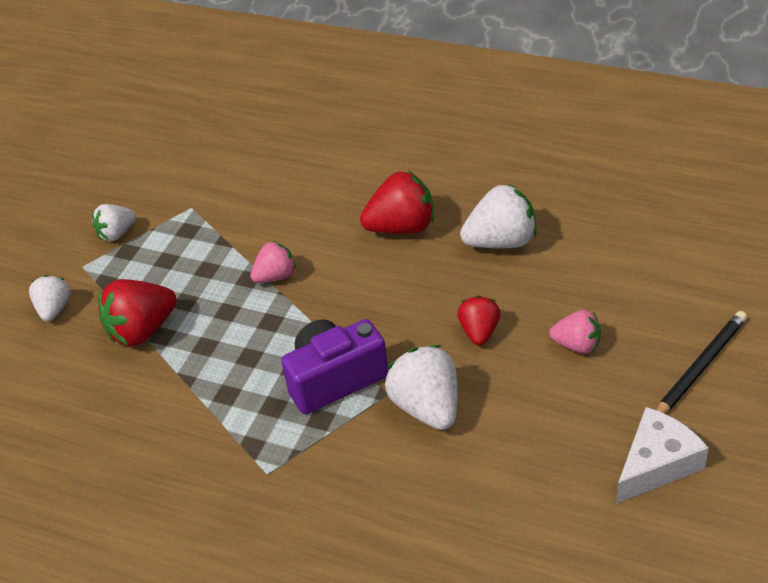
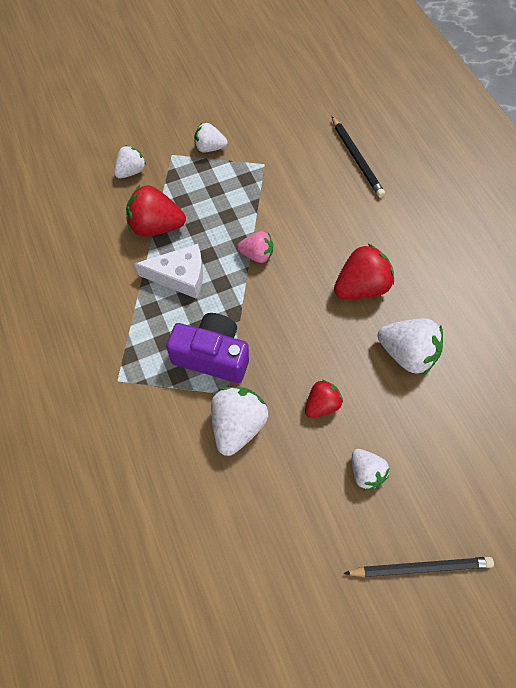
camera: 40 degrees right, 20 degrees up
red strawberry [360,171,434,234] -> red strawberry turned 60 degrees counterclockwise [334,244,394,299]
pink strawberry [549,310,601,354] -> white strawberry [352,449,389,491]
white cheese [616,407,709,504] -> white cheese moved to [135,244,203,299]
none -> black pencil [332,116,385,197]

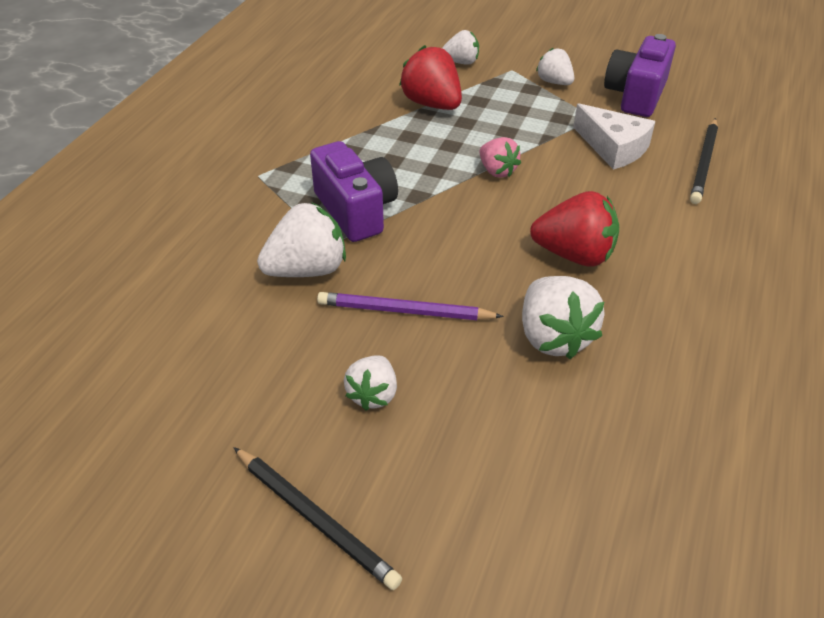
camera: 45 degrees right, 20 degrees down
white cheese [135,244,203,299] -> white cheese moved to [573,104,656,170]
red strawberry [305,380,343,418] -> purple pencil [317,292,504,320]
none -> purple camera [604,34,676,117]

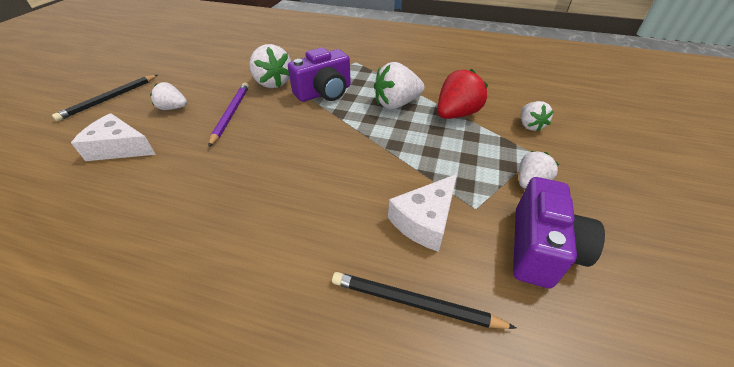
camera: 85 degrees right, 0 degrees up
pink strawberry [479,137,521,178] -> none
white strawberry [522,276,605,359] -> white strawberry moved to [374,62,424,109]
red strawberry [530,191,619,267] -> none
purple camera [604,34,676,117] -> purple camera turned 90 degrees clockwise [513,177,605,288]
none -> white cheese [71,113,156,161]

